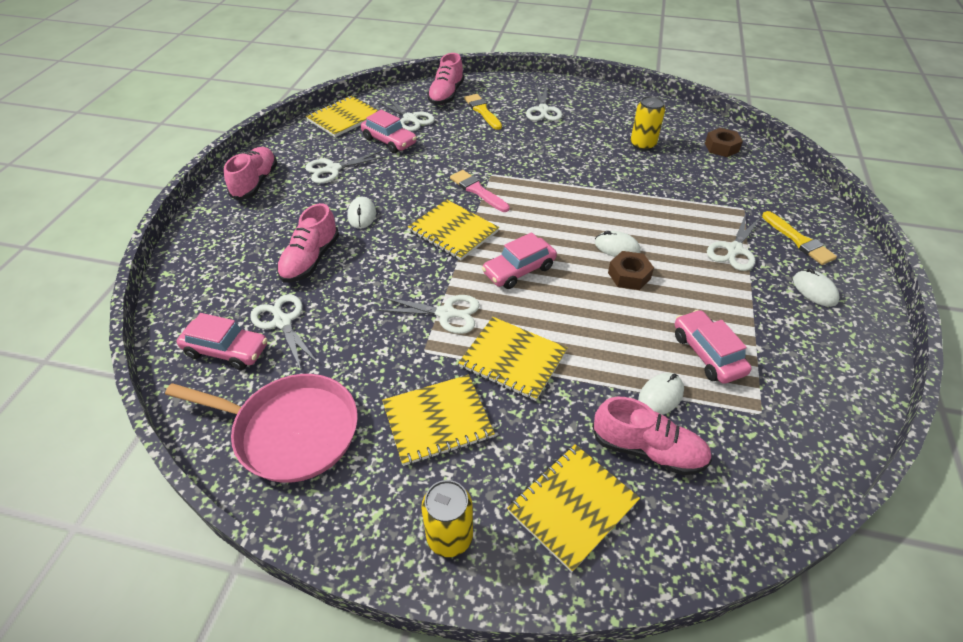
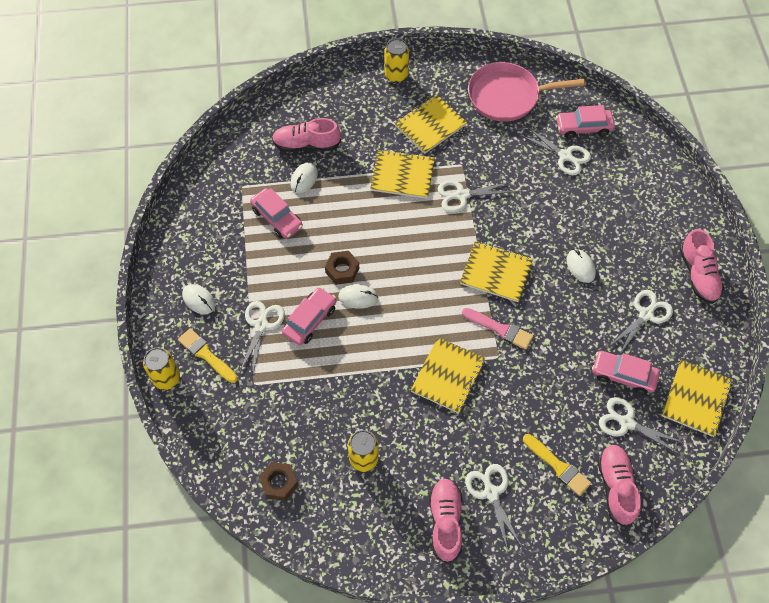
camera: 160 degrees right, 15 degrees up
pink shoe [277,203,339,283] -> pink shoe moved to [429,478,462,563]
pink car [482,232,557,289] -> pink car moved to [282,287,336,345]
yellow notebook [507,444,640,572] -> yellow notebook moved to [411,337,486,413]
none -> yellow can [143,347,180,390]

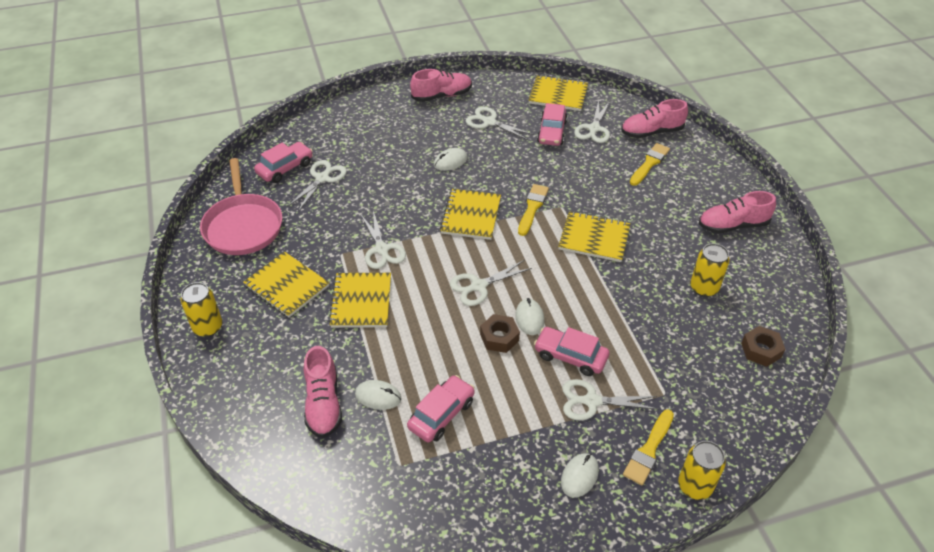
camera: 100 degrees left, 15 degrees down
pink brush [462,308,533,350] -> yellow brush [518,184,549,236]
white scissors [465,464,522,550] -> white scissors moved to [450,260,532,306]
pink car [556,105,615,139] -> pink car turned 120 degrees counterclockwise [254,142,313,183]

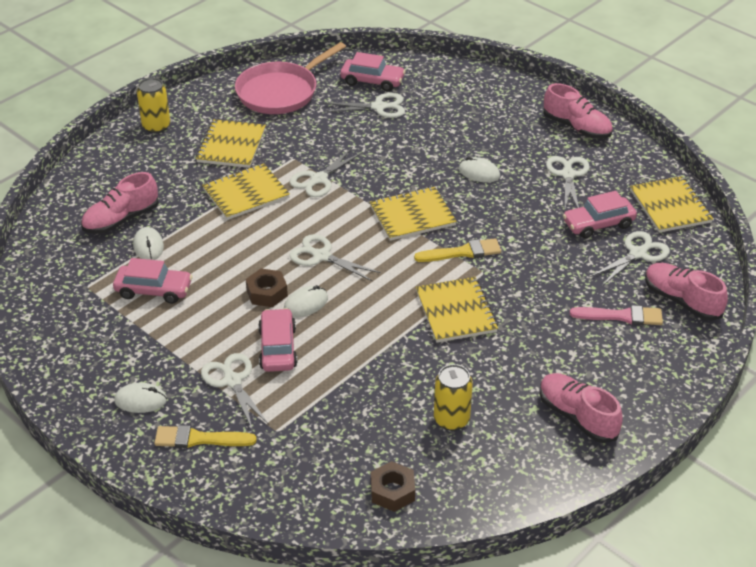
camera: 60 degrees right, 5 degrees down
white scissors [574,100,610,143] -> white scissors turned 150 degrees clockwise [590,231,670,286]
yellow brush [630,143,670,186] -> pink brush [570,305,663,325]
yellow can [678,441,726,500] -> none

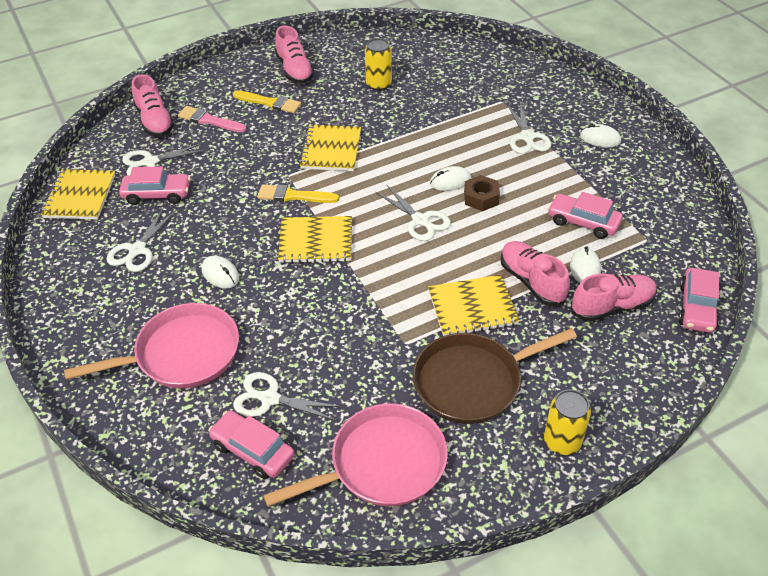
camera: 160 degrees left, 5 degrees up
yellow brush [154,425,257,448] -> yellow brush moved to [233,90,301,113]
yellow notebook [196,119,266,168] -> brown pan [413,328,577,424]
pink car [258,308,298,372] -> pink car moved to [678,268,719,333]
white scissors [290,148,363,197] -> none
brown nut [371,461,415,512] -> none
pink shoe [543,83,613,139] -> pink shoe moved to [500,241,570,306]
none -> pink pan [64,303,239,388]

